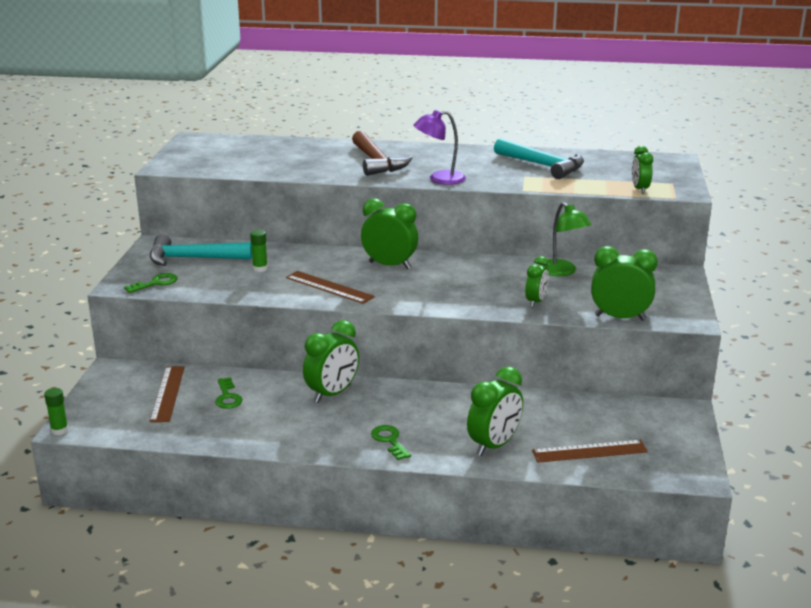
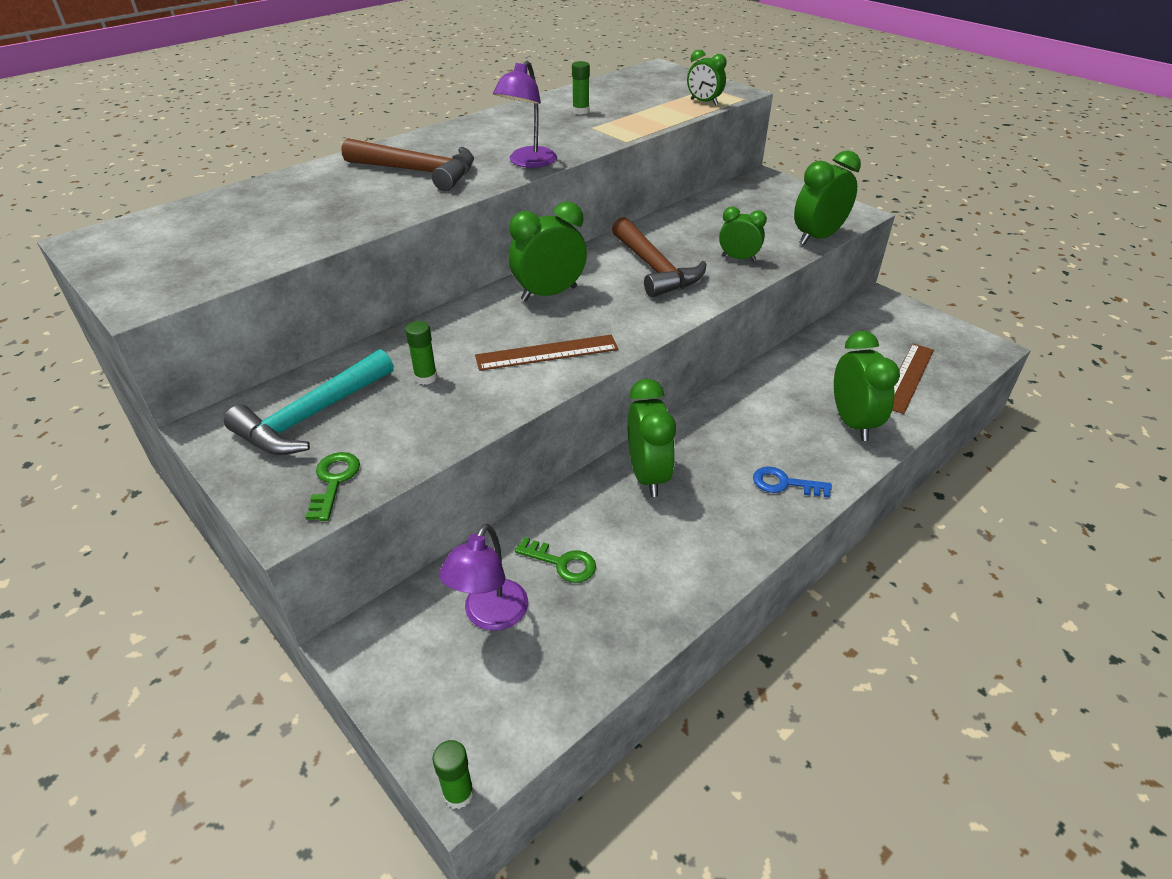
camera: 50 degrees left, 15 degrees up
brown ruler [150,366,185,422] -> purple lamp [439,524,528,631]
green key [371,425,411,460] -> blue key [753,466,832,498]
turquoise hammer [494,138,584,179] -> green glue stick [572,61,590,115]
green clock [525,256,549,307] -> green clock turned 45 degrees counterclockwise [719,207,767,262]
green lamp [542,202,592,276] -> none
none -> brown hammer [612,217,707,298]

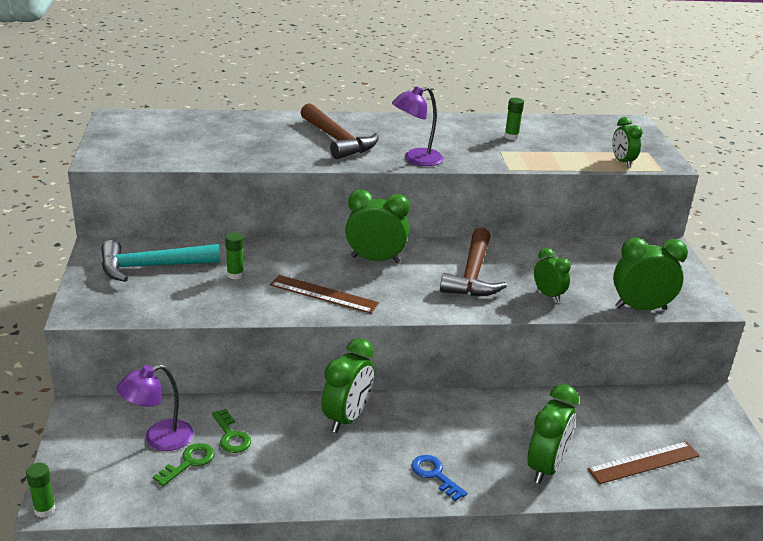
camera: 35 degrees right, 10 degrees down
green key [305,452,360,521] -> green key moved to [153,443,215,486]

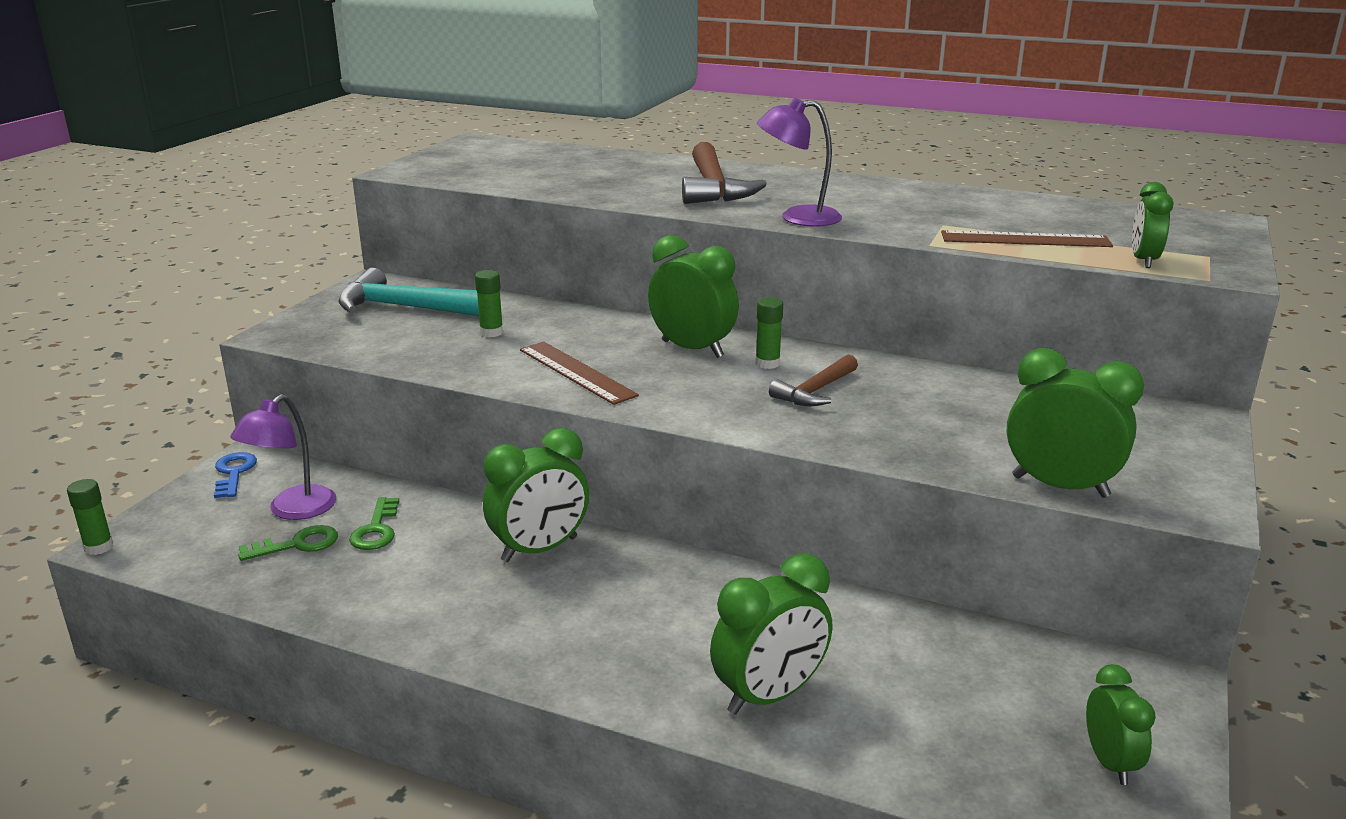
camera: 30 degrees right, 5 degrees down
purple lamp [117,364,193,451] -> purple lamp turned 60 degrees counterclockwise [230,394,336,520]
blue key [412,455,467,501] -> blue key moved to [214,452,257,498]
brown hammer [440,227,507,296] -> brown hammer [769,354,858,406], size x0.60
green glue stick [504,98,524,140] -> green glue stick moved to [756,298,783,369]
green clock [534,248,571,302] -> green clock moved to [1086,664,1156,785]
brown ruler [587,441,700,484] -> brown ruler moved to [941,230,1113,247]

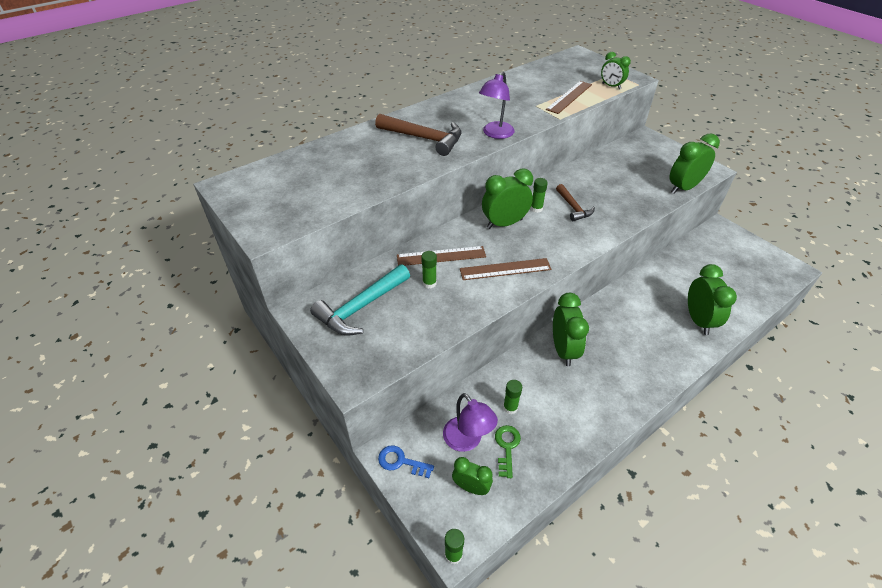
camera: 60 degrees left, 20 degrees up
green key [349,497,399,550] -> green glue stick [503,380,522,415]
green clock [1086,664,1156,785] -> green clock moved to [452,457,493,495]
none -> brown ruler [397,246,486,266]

